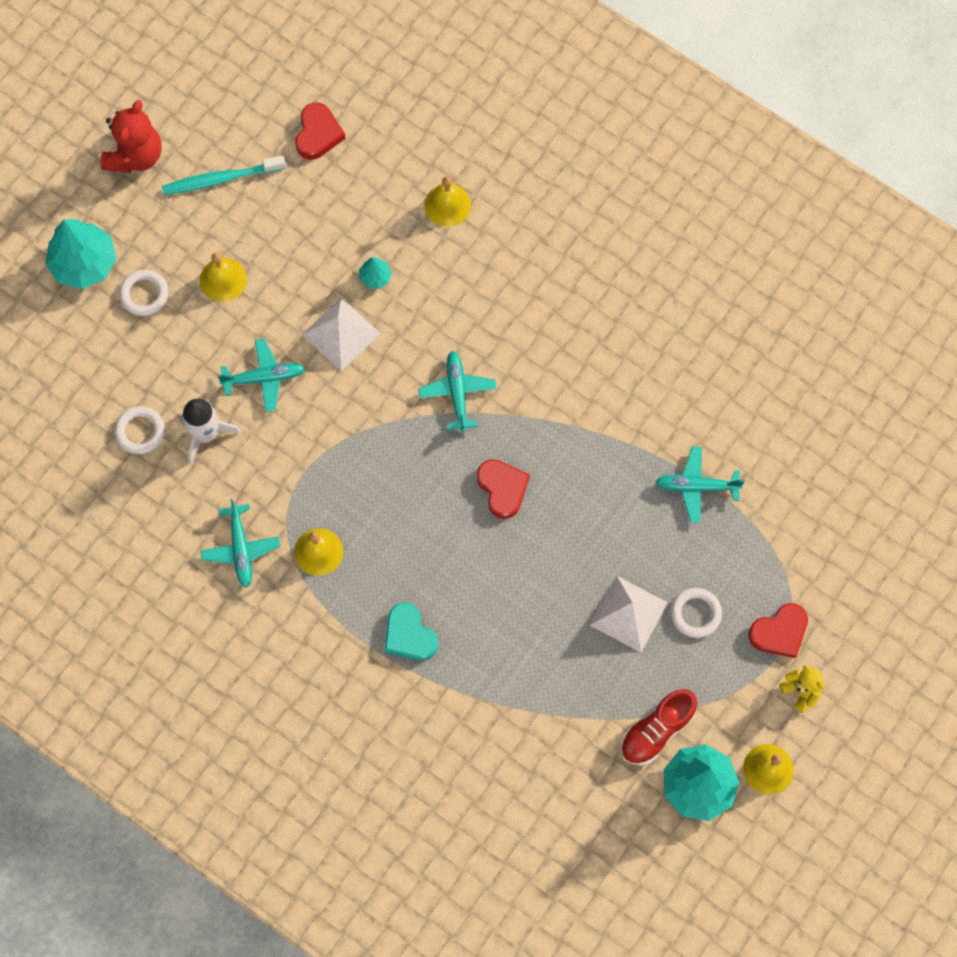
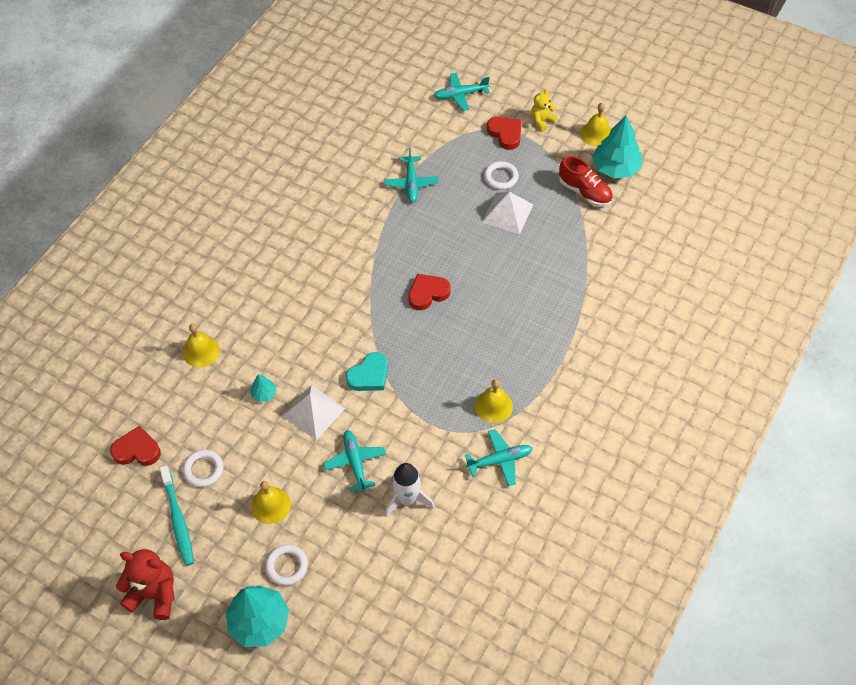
camera: 95 degrees left, 15 degrees down
white ring [115,406,165,454] -> white ring moved to [183,450,223,487]
turquoise heart [385,603,438,660] -> turquoise heart moved to [346,352,388,391]
turquoise plane [418,350,497,432] -> turquoise plane moved to [434,73,490,111]

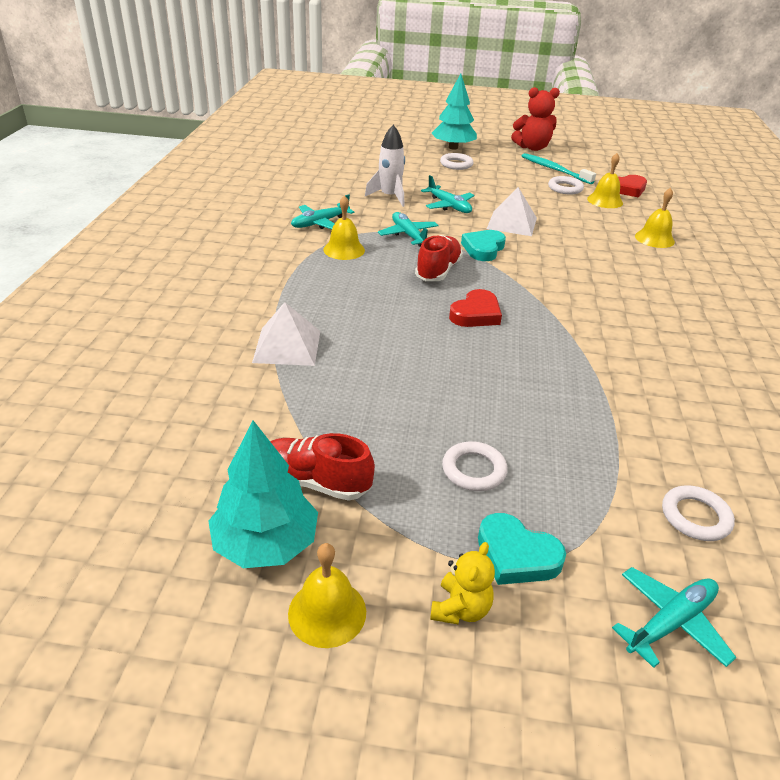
camera: 155 degrees right, 20 degrees down
turquoise tree [250,374,276,402] -> none
yellow bell [251,481,291,524] -> yellow bell moved to [587,153,623,208]
turquoise plane [384,148,439,202] -> turquoise plane moved to [378,212,439,247]
white pyramid [482,192,533,234] -> white pyramid moved to [252,302,320,366]
red heart [487,116,522,150] -> turquoise heart [478,513,566,585]
none -> red shoe [415,235,463,281]
none -> white ring [662,485,735,541]

